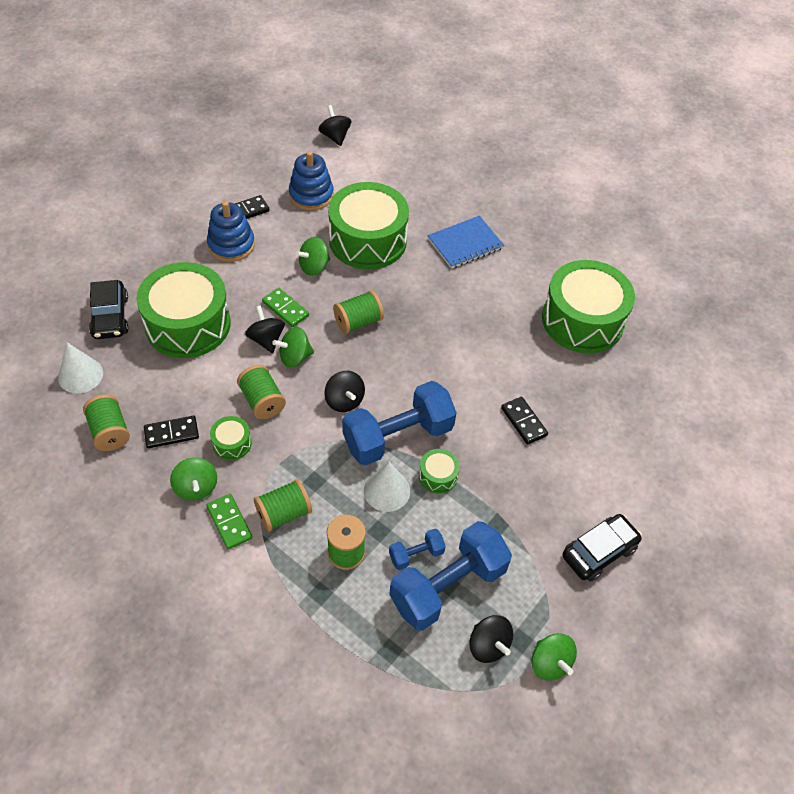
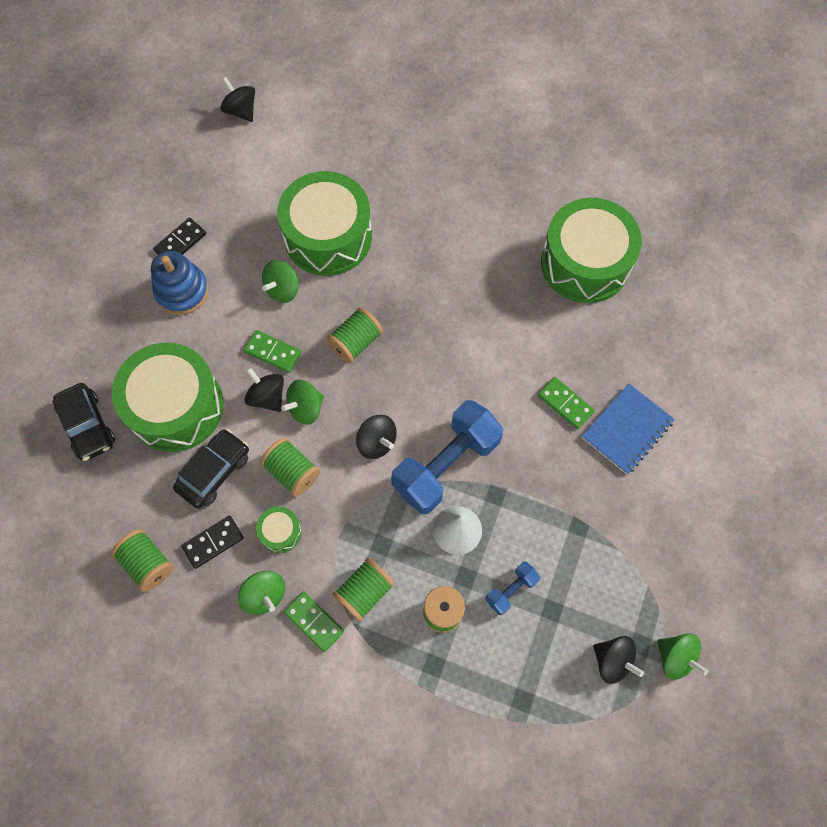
camera: 15 degrees left, 15 degrees up
white cone [58,342,103,393] -> none
blue stacking toy [289,151,334,211] -> none
blue dumbbell [389,521,512,631] -> none
green drum [419,449,460,494] -> none
blue notebook [427,216,504,269] -> blue notebook moved to [582,384,675,474]
black domino [501,397,548,445] -> green domino [538,377,595,429]
black car [562,514,642,582] -> black car moved to [173,429,249,508]

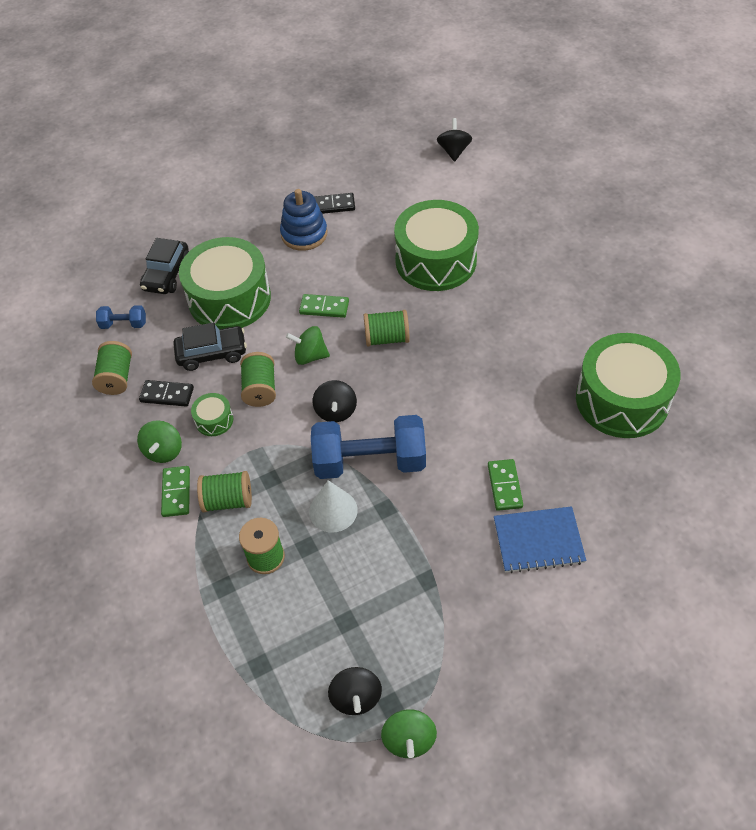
camera: 45 degrees right, 15 degrees down
green domino [244,330,301,373] -> green domino turned 60 degrees counterclockwise [299,294,349,318]
black spinning top [245,367,284,412] -> none
green spinning top [262,260,299,303] -> none
blue dumbbell [485,561,540,615] -> blue dumbbell moved to [96,305,146,329]

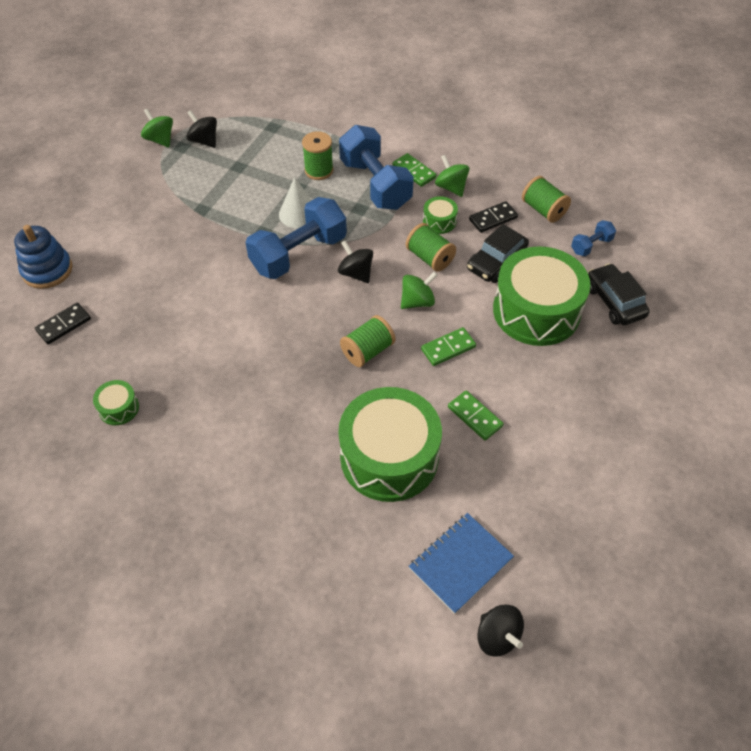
camera: 140 degrees right, 0 degrees up
green spool [197,471,252,512] -> blue dumbbell [339,125,414,210]
blue stacking toy [280,189,327,251] -> blue stacking toy moved to [14,225,73,289]
black domino [315,193,355,214] -> black domino moved to [35,302,91,345]
green domino [488,459,523,511] -> green domino moved to [448,391,504,441]
blue notebook [494,506,586,573] -> blue notebook moved to [409,513,514,614]
green drum [576,333,680,438] -> green drum [93,380,139,425], size x0.42

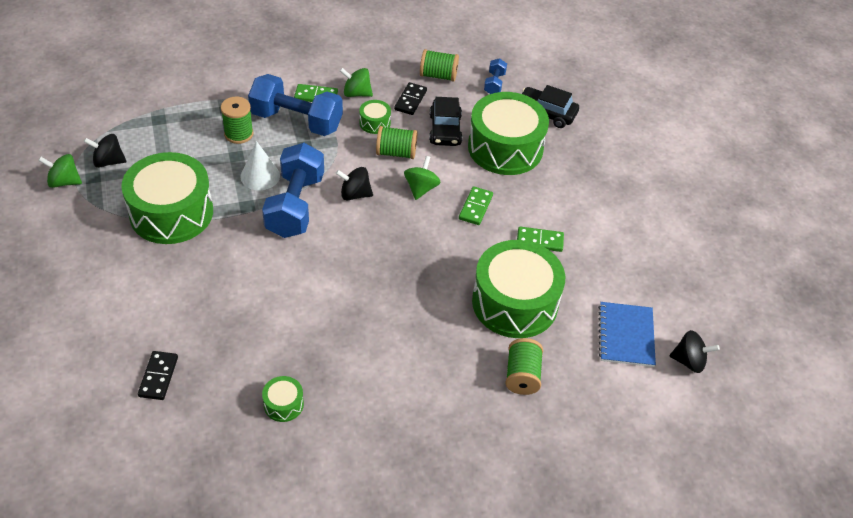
camera: 45 degrees left, 5 degrees down
blue stacking toy [14,225,73,289] -> none
green spool [340,315,395,367] -> green spool moved to [506,338,543,395]
none -> green drum [121,152,213,244]

